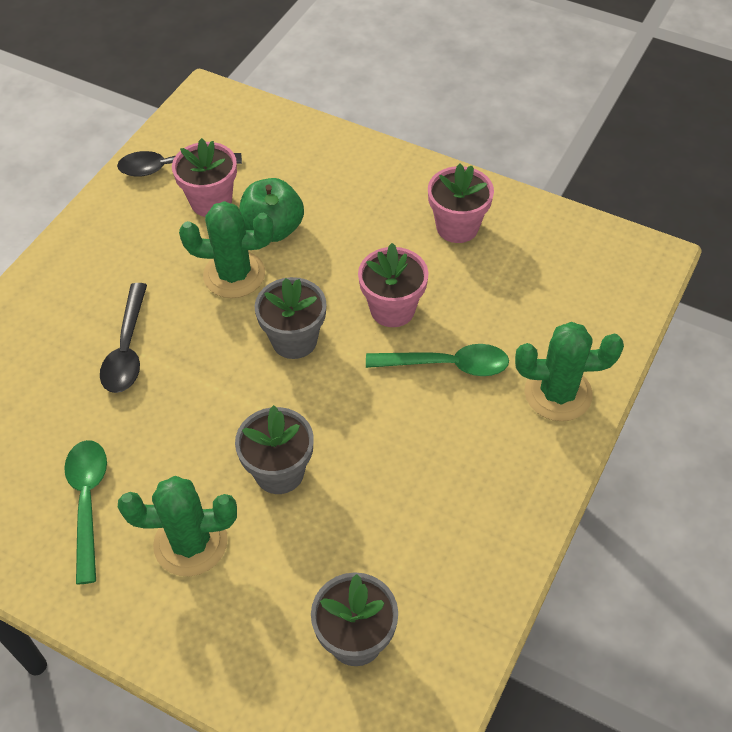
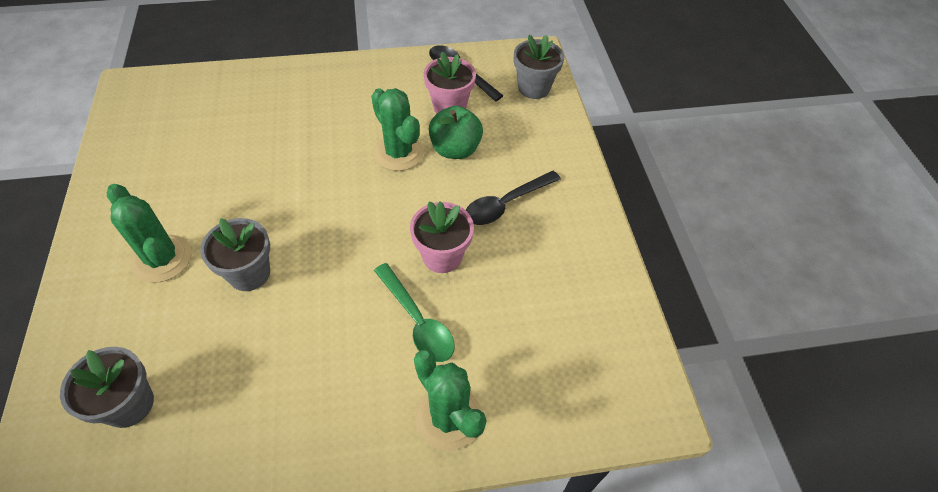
camera: 50 degrees right, 0 degrees up
green spoon [64,440,107,584] -> none
black spoon [100,283,147,393] -> black spoon moved to [466,171,561,225]
grey flower pot [255,277,327,359] -> grey flower pot moved to [514,35,564,99]
pink flower pot [428,164,494,243] -> none

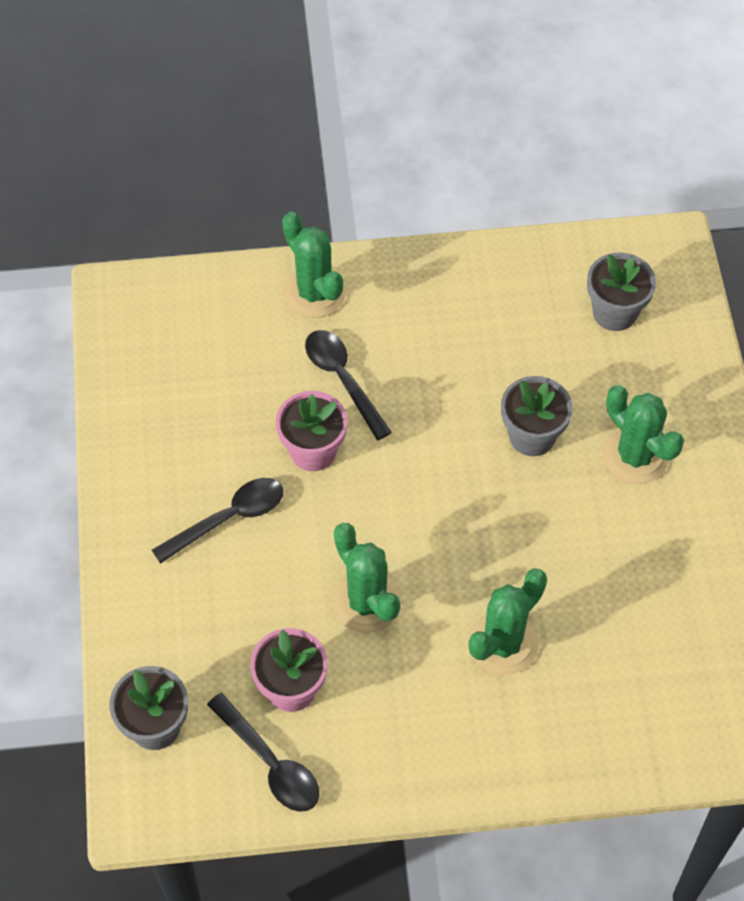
camera: 175 degrees left, 5 degrees up
green spoon [374,263,455,362] -> black spoon [305,330,392,440]
green apple [429,106,483,159] -> none
none -> green cactus [468,568,547,675]

